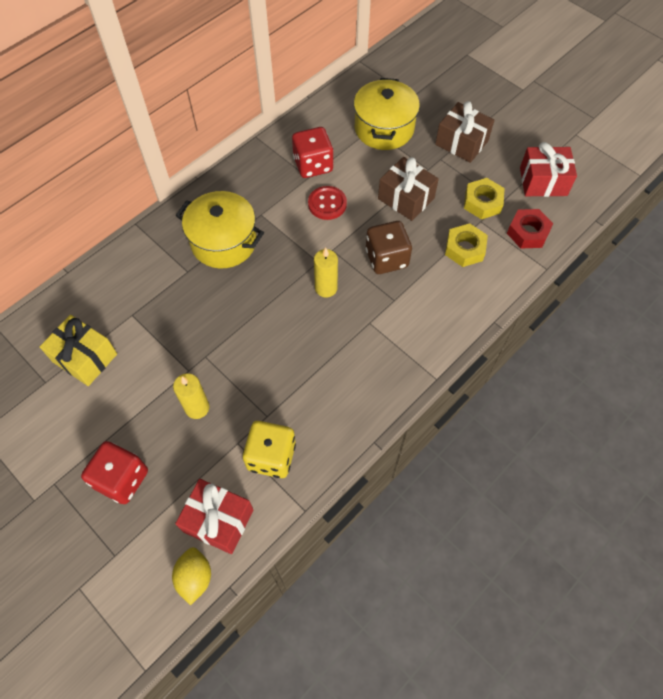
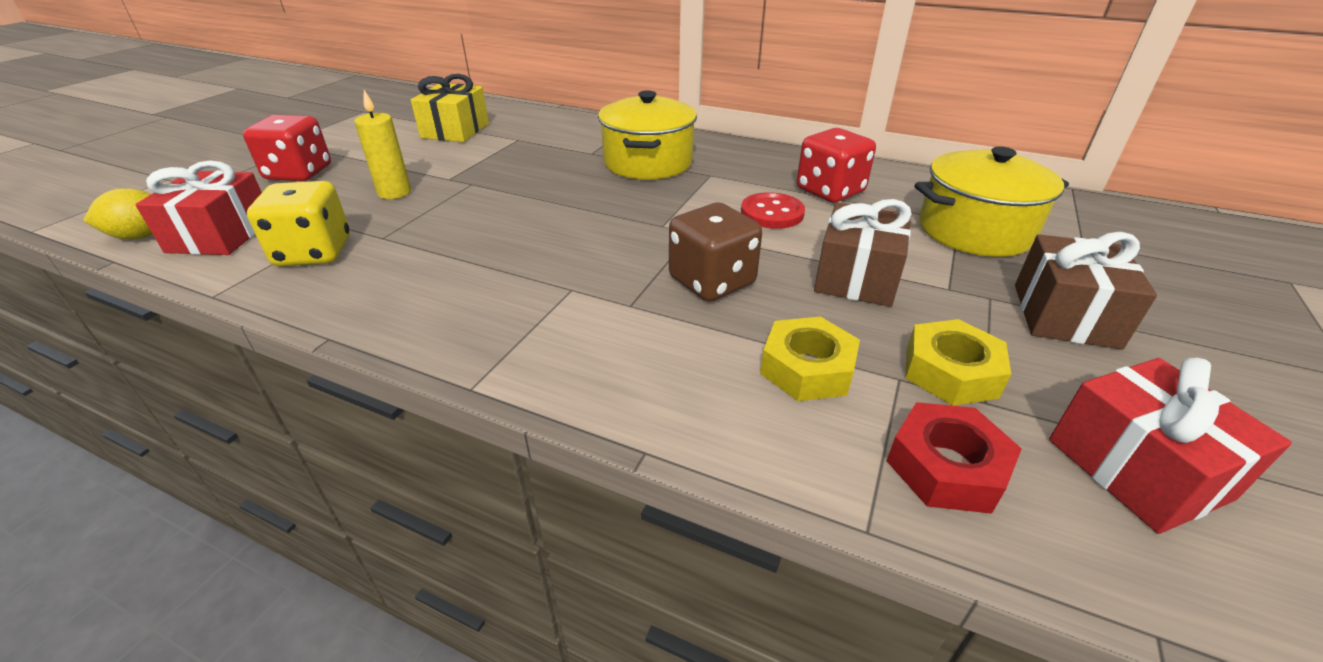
camera: 70 degrees right, 25 degrees down
yellow candle [314,247,338,297] -> none

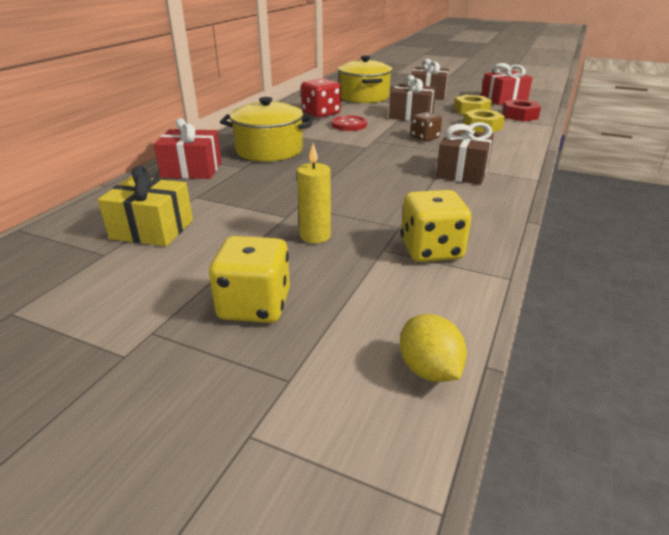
camera: 90 degrees left, 5 degrees down
red gift [135,160,262,255] -> red gift moved to [154,118,222,179]
red dice [243,115,331,181] -> yellow dice [209,236,290,323]
brown dice [669,203,762,302] -> brown dice [411,112,442,141], size x0.65
none -> brown gift [436,122,494,185]

